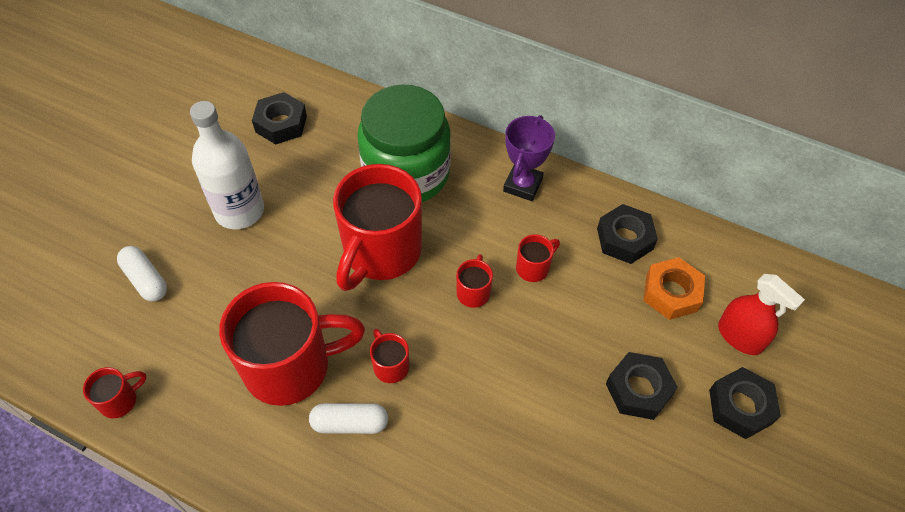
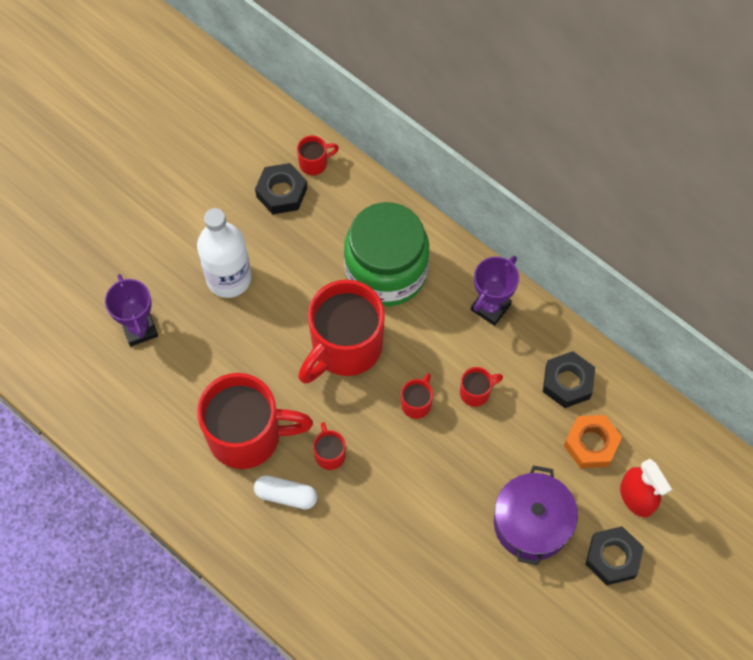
camera: 15 degrees right, 10 degrees up
red mug [83,367,147,418] -> red mug moved to [297,136,339,175]
white capsule [117,246,167,301] -> purple trophy [105,274,158,346]
black nut [606,352,678,420] -> purple pot [494,466,578,565]

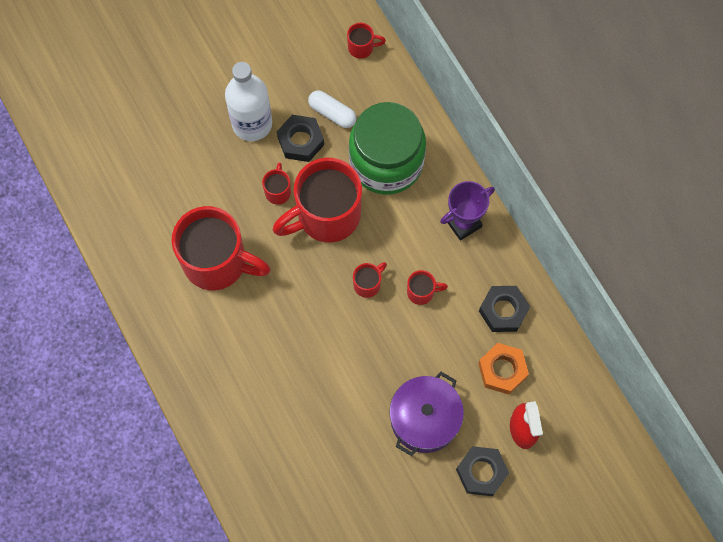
camera: 20 degrees right, 5 degrees up
purple trophy [105,274,158,346] -> none
white capsule [254,475,317,509] -> white capsule moved to [308,90,356,128]
black nut [255,163,307,214] -> black nut moved to [277,115,324,162]
red mug [313,422,346,470] -> red mug moved to [262,162,291,205]

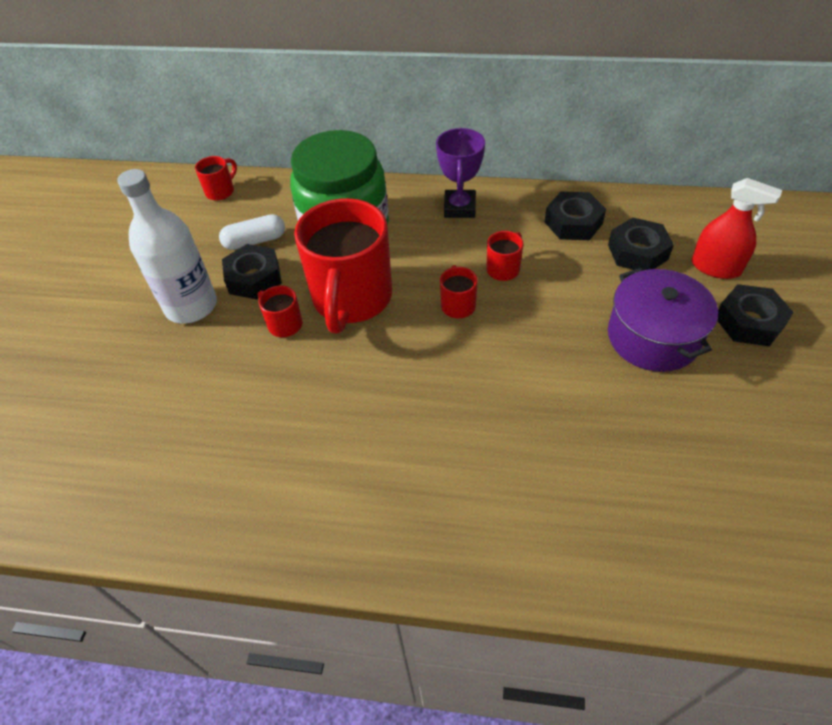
camera: 50 degrees left, 20 degrees down
red mug [172,206,271,290] -> none
orange nut [478,343,529,395] -> black nut [608,217,674,270]

